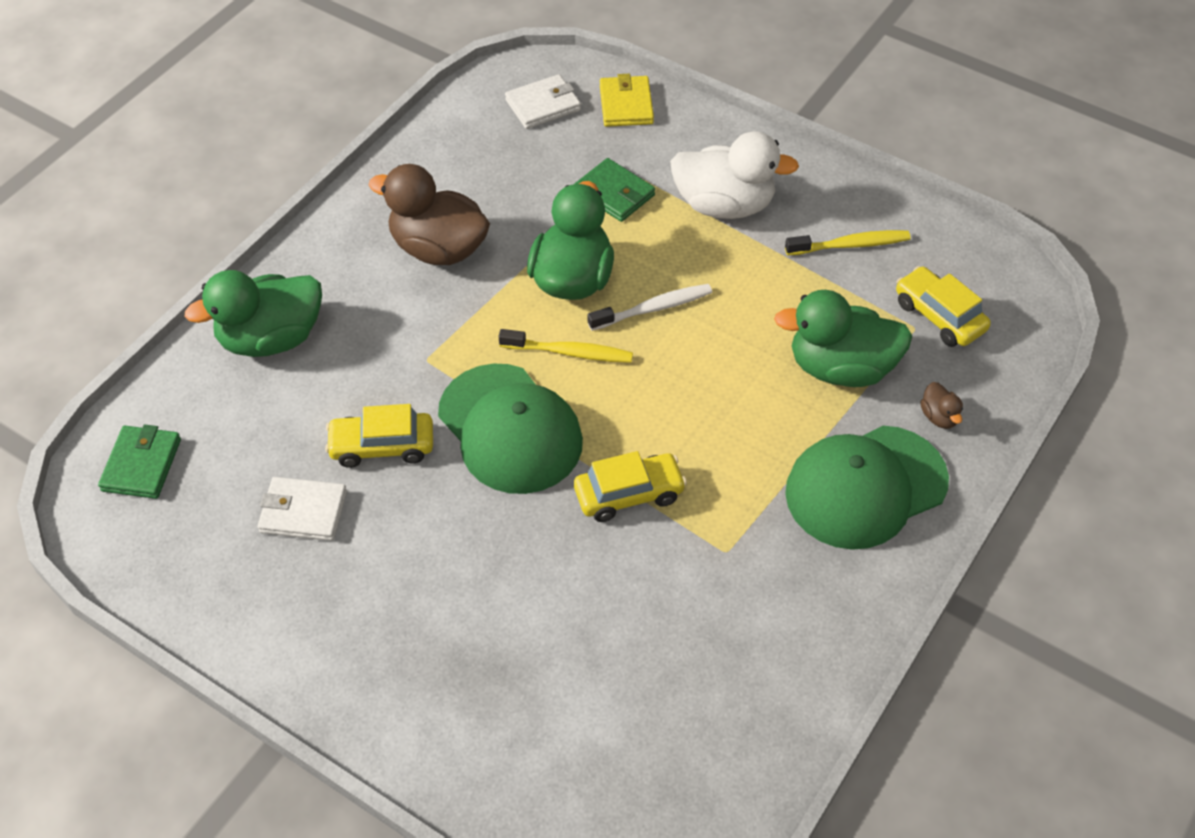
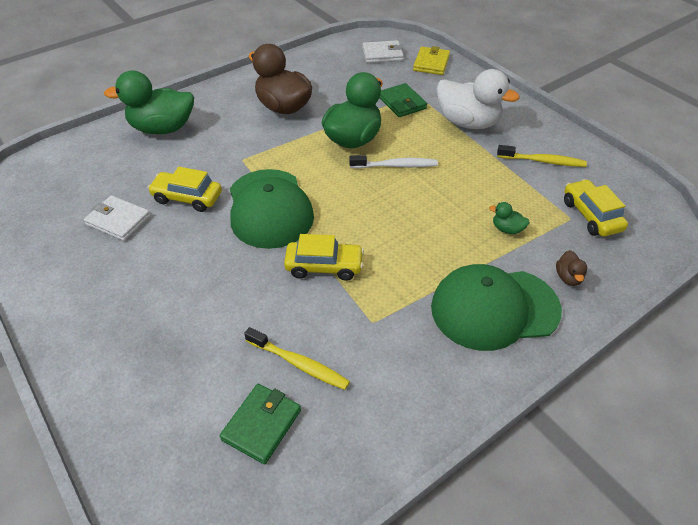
camera: 20 degrees right, 5 degrees down
green wallet [98,424,181,499] -> green wallet moved to [220,384,301,465]
yellow toothbrush [499,329,633,363] -> yellow toothbrush moved to [244,327,350,390]
green duck [774,290,912,387] -> green duck [489,202,530,234], size x0.42

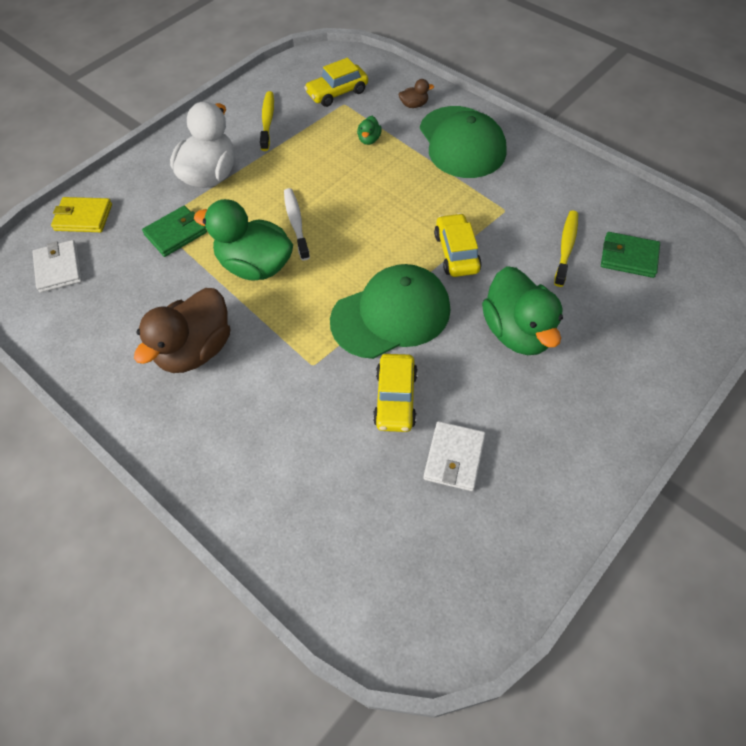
camera: 100 degrees left, 10 degrees up
green duck [104,71,194,134] -> green duck moved to [482,266,563,355]

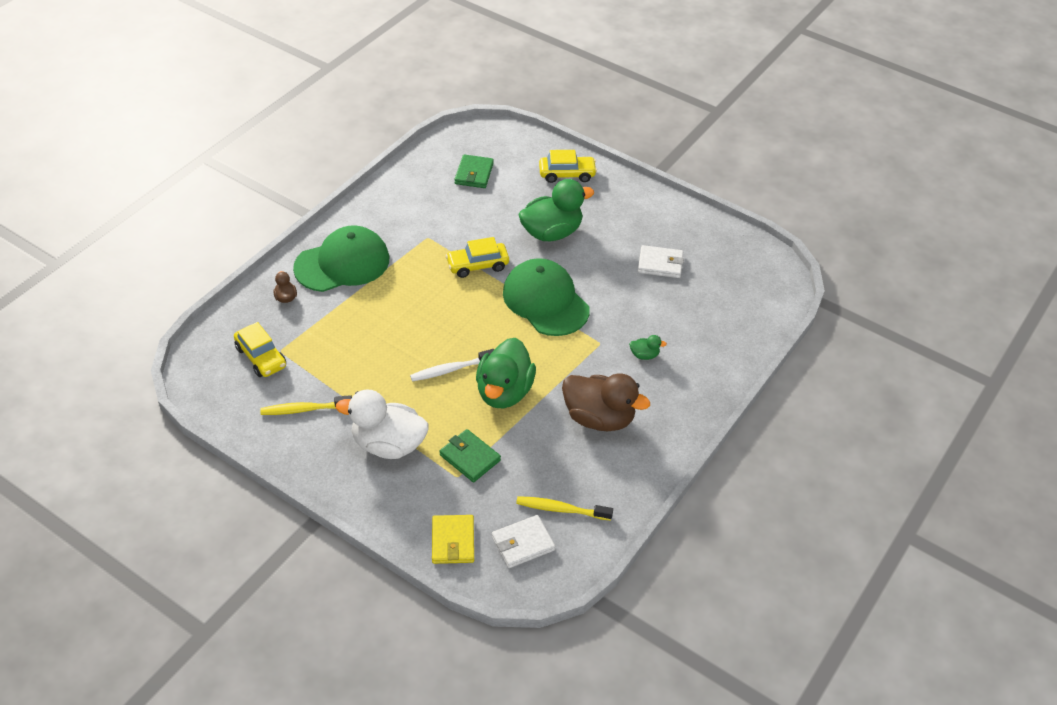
camera: 100 degrees left, 10 degrees down
green duck [357,116,382,145] -> green duck moved to [629,335,667,360]
yellow car [373,354,418,432] -> yellow car moved to [539,150,597,183]
yellow toothbrush [554,210,578,287] -> yellow toothbrush moved to [516,496,613,521]

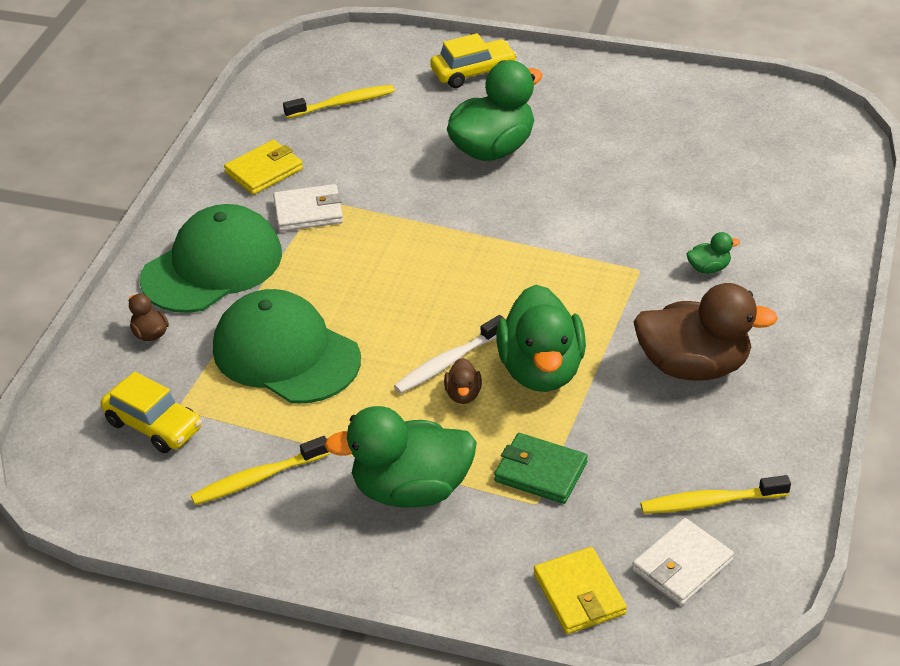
camera: 15 degrees left, 5 degrees down
white duck [336,390,429,459] -> green duck [324,406,477,508]
yellow car [446,237,509,278] -> none
green wallet [454,154,494,188] -> yellow toothbrush [283,85,395,118]
green cap [503,258,590,336] -> green cap moved to [213,289,361,403]
white wallet [638,245,684,278] -> white wallet moved to [273,184,343,232]
none -> yellow wallet [224,140,303,195]
none -> brown duck [444,358,482,404]

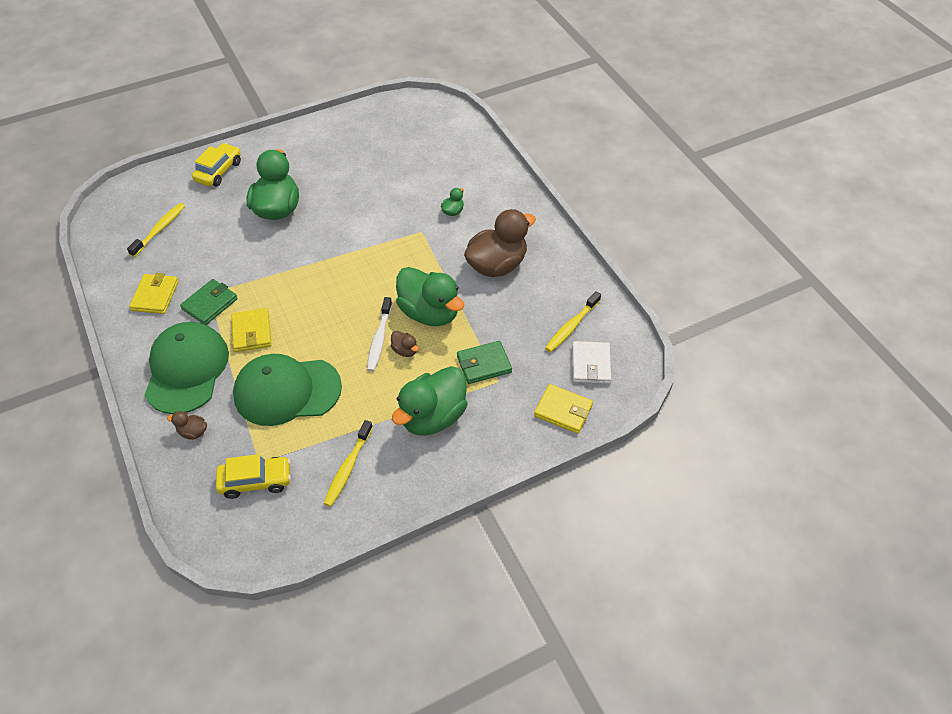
camera: 45 degrees left, 10 degrees up
white wallet [273,184,343,232] -> green wallet [180,279,238,325]
none -> yellow wallet [231,308,272,352]

